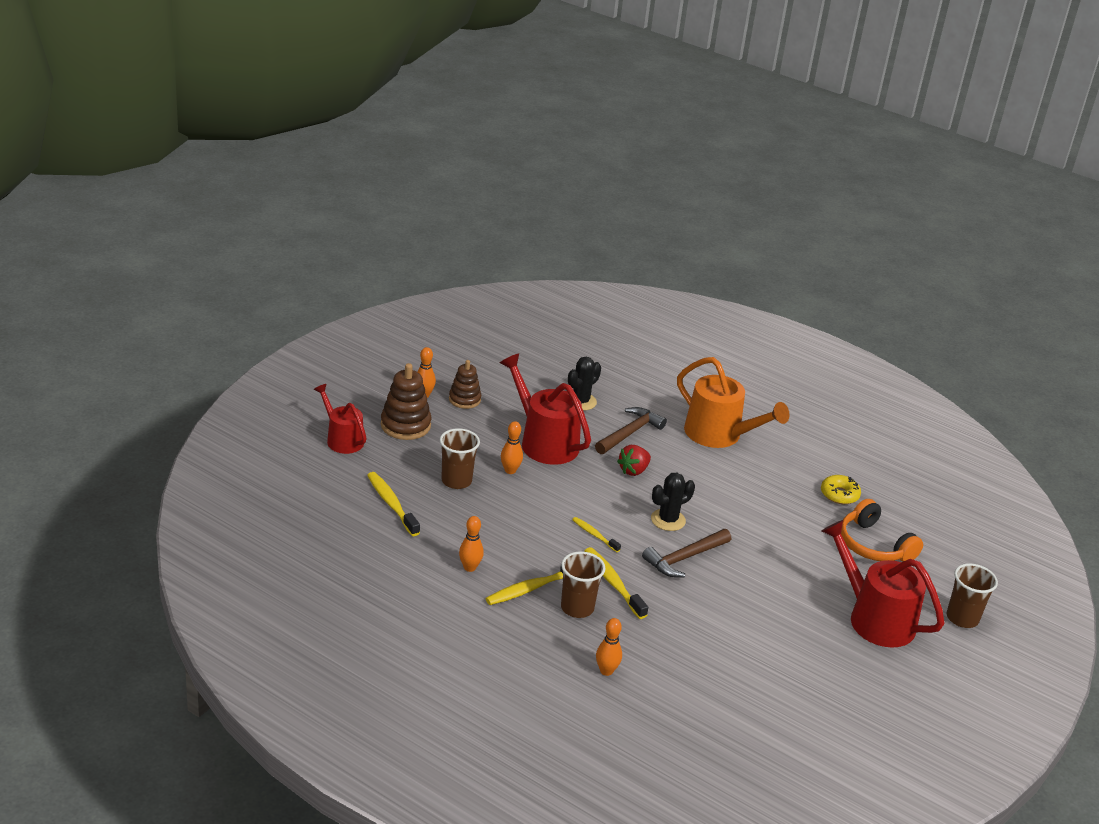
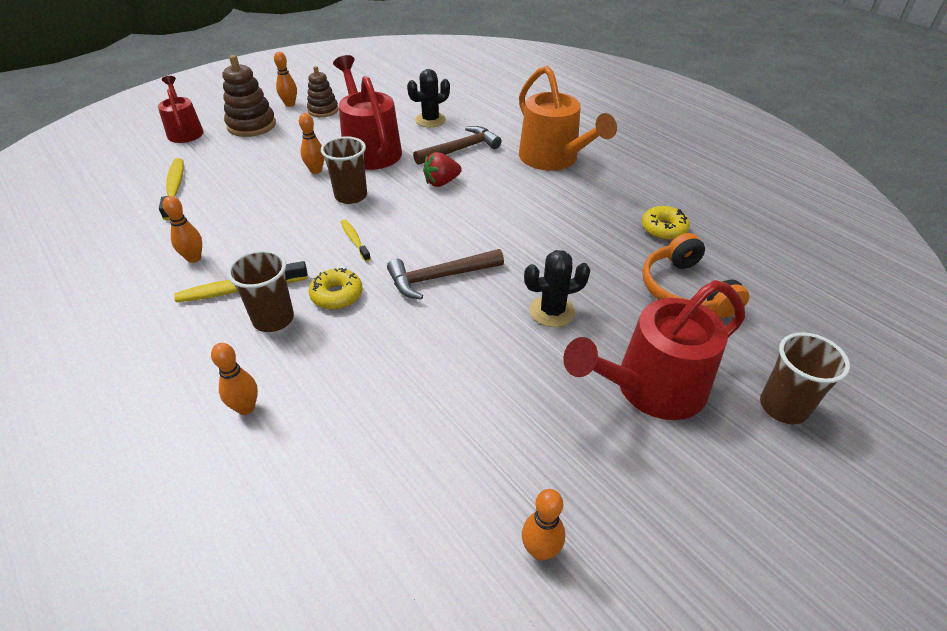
camera: 20 degrees right, 10 degrees up
brown cup [440,428,480,489] -> brown cup moved to [321,136,367,204]
yellow toothbrush [584,547,648,619] -> yellow donut [309,268,363,309]
black cactus [651,473,695,531] -> black cactus moved to [524,250,590,327]
red watering can [821,520,945,648] -> red watering can turned 90 degrees counterclockwise [563,280,745,420]
none -> orange bowling pin [522,489,565,561]

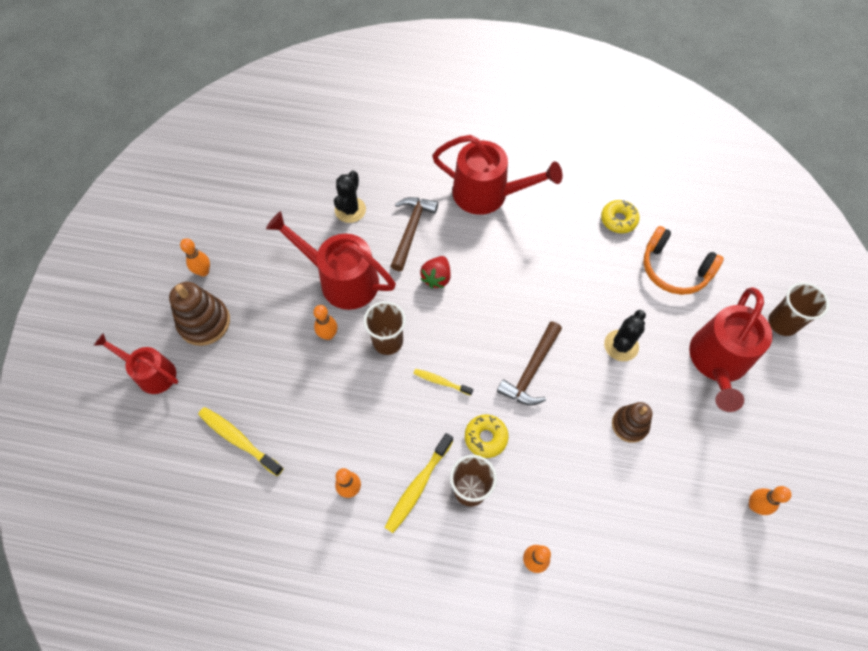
camera: 40 degrees left, 20 degrees up
brown stacking toy [307,66,339,117] -> brown stacking toy moved to [612,402,652,443]
orange watering can [519,66,617,170] -> red watering can [432,135,562,215]

